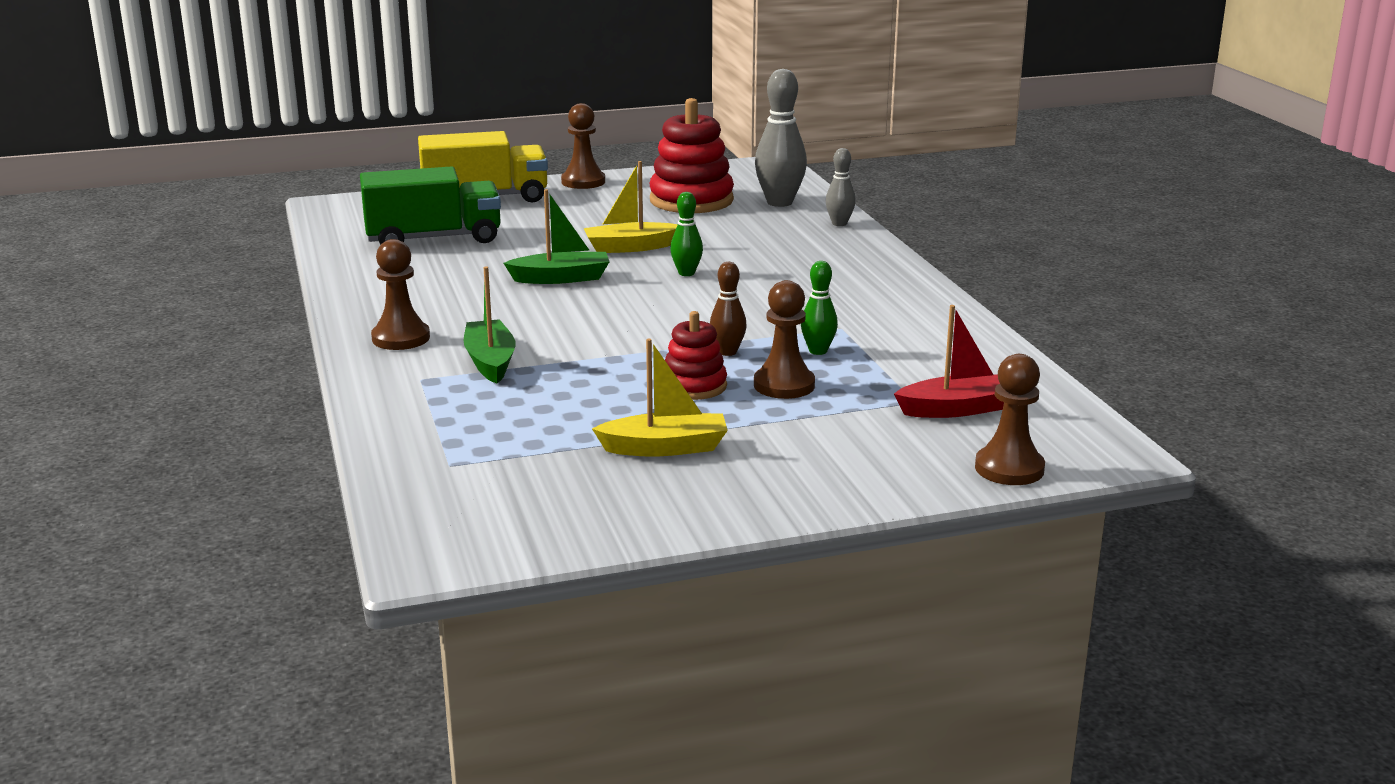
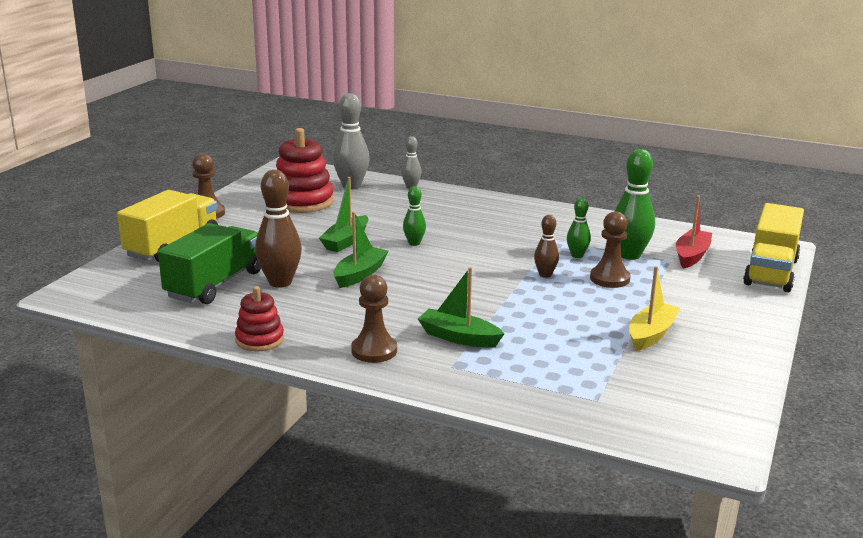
camera: 50 degrees left, 0 degrees up
yellow boat [583,161,678,253] -> green boat [319,177,368,252]
red stacking toy [665,311,727,400] -> red stacking toy moved to [235,286,284,352]
brown pawn [975,354,1045,485] -> yellow truck [743,203,804,292]
none -> brown bowling pin [255,170,302,288]
none -> green bowling pin [615,149,655,260]

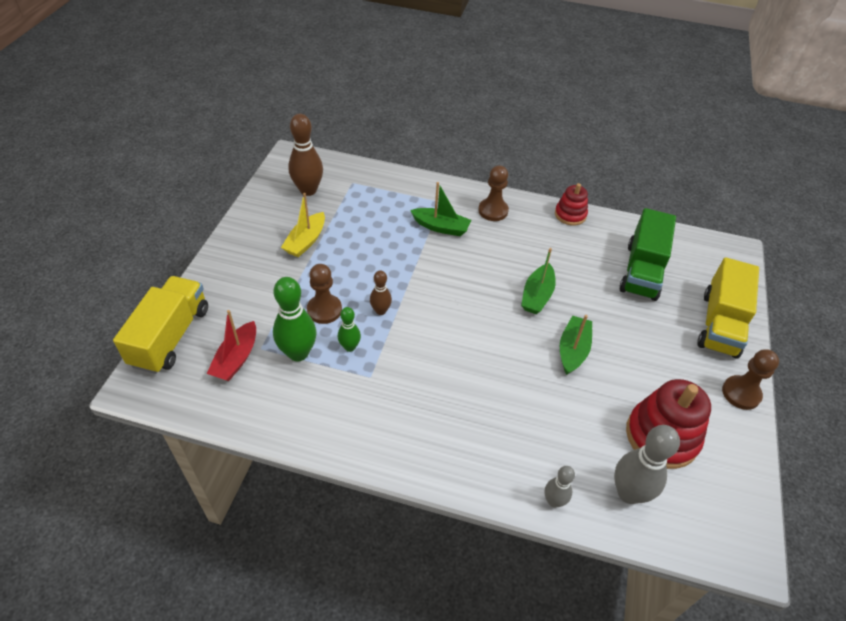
camera: 170 degrees right, 25 degrees up
brown bowling pin [255,170,302,288] -> brown bowling pin moved to [288,114,323,196]
green bowling pin [403,186,426,246] -> none

